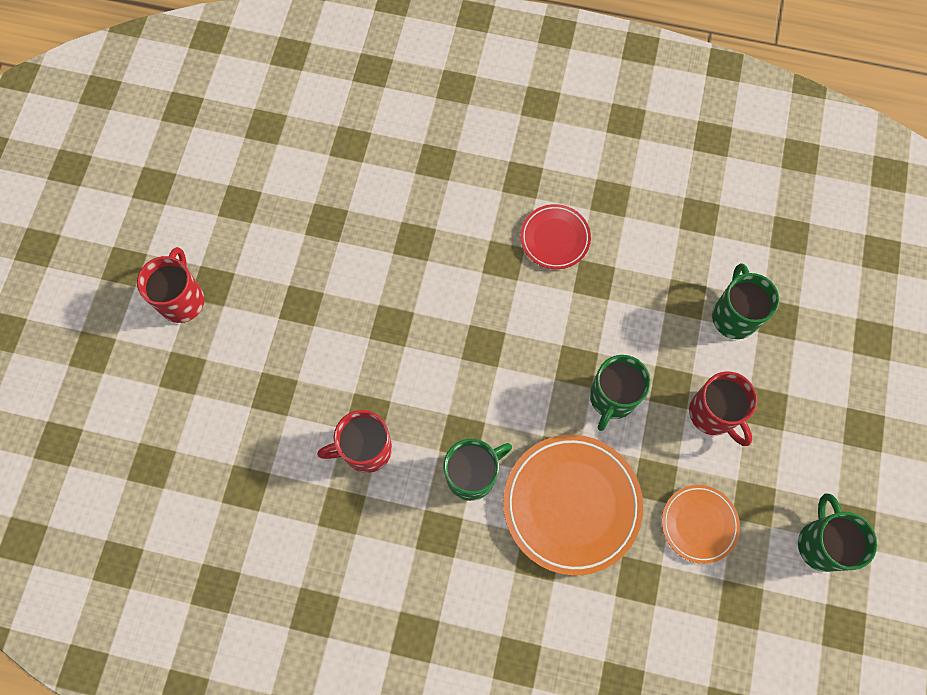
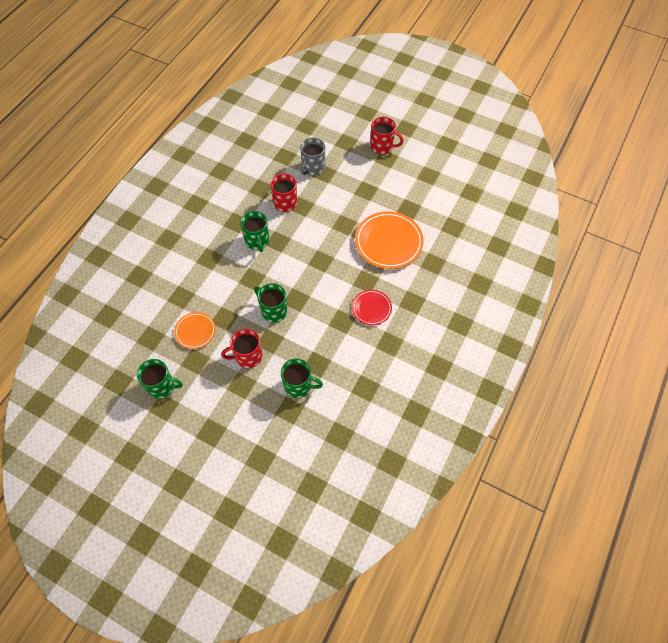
camera: 105 degrees right, 10 degrees down
orange plate [503,435,643,576] -> orange plate moved to [355,211,424,269]
none -> grey mug [300,137,325,175]

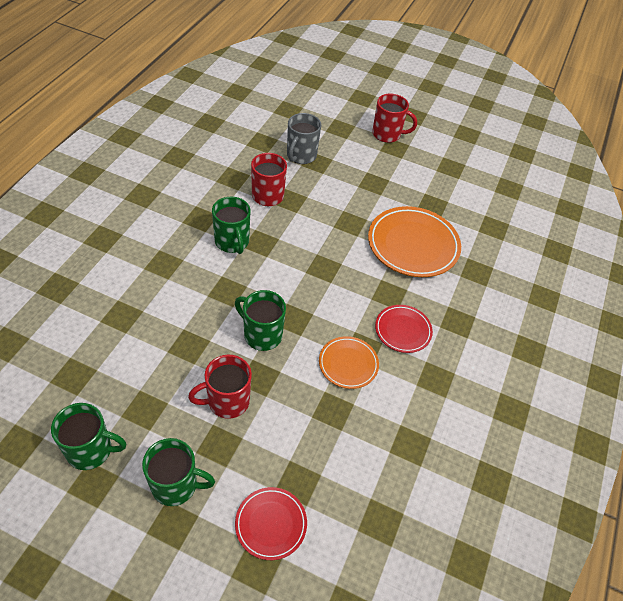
camera: 10 degrees left, 10 degrees down
orange plate [174,312,216,349] -> orange plate moved to [319,336,379,389]
green mug [281,358,323,398] -> green mug moved to [142,438,215,506]
none -> red plate [235,487,307,560]

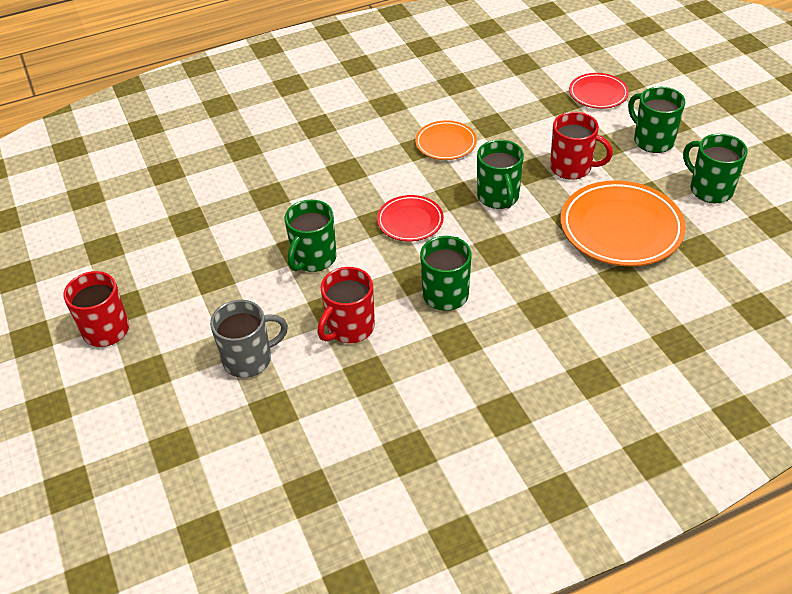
camera: 130 degrees left, 5 degrees down
orange plate [368,206,461,277] -> orange plate moved to [561,180,686,266]
red plate [375,305,433,353] -> red plate moved to [377,195,444,242]
none -> green mug [285,200,337,272]

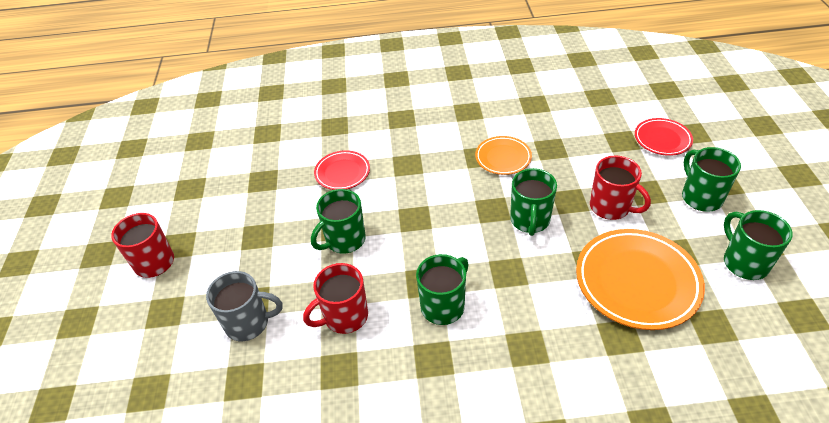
camera: 20 degrees right, 0 degrees up
red plate [377,195,444,242] -> red plate moved to [314,150,370,190]

